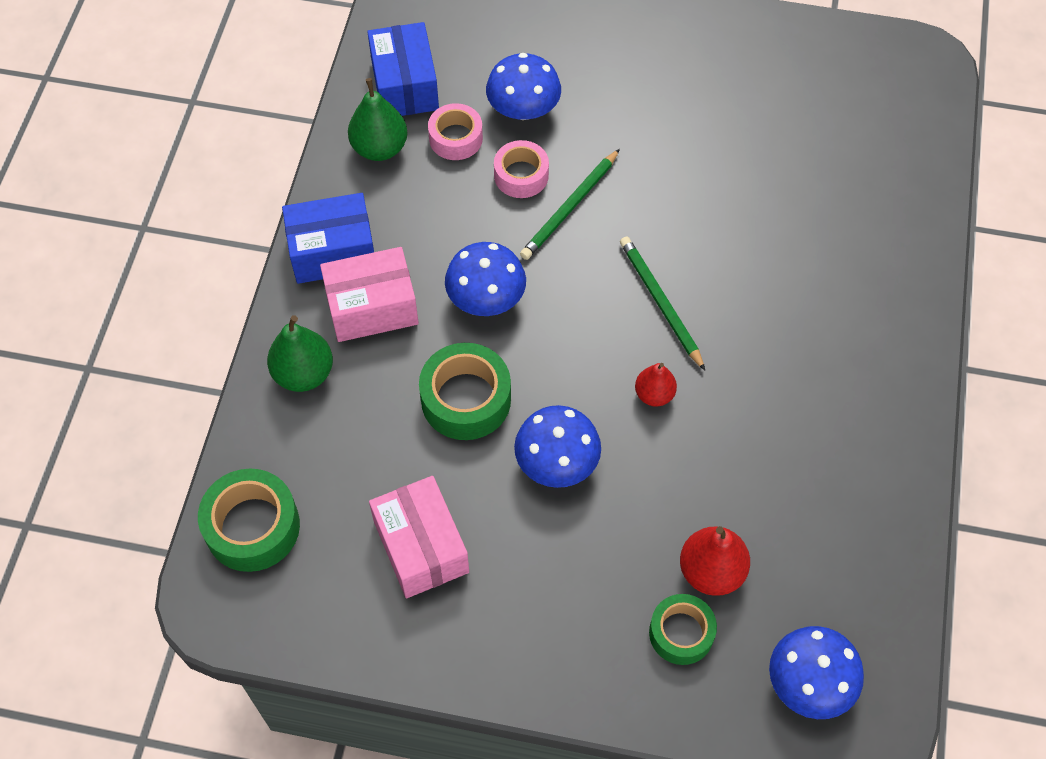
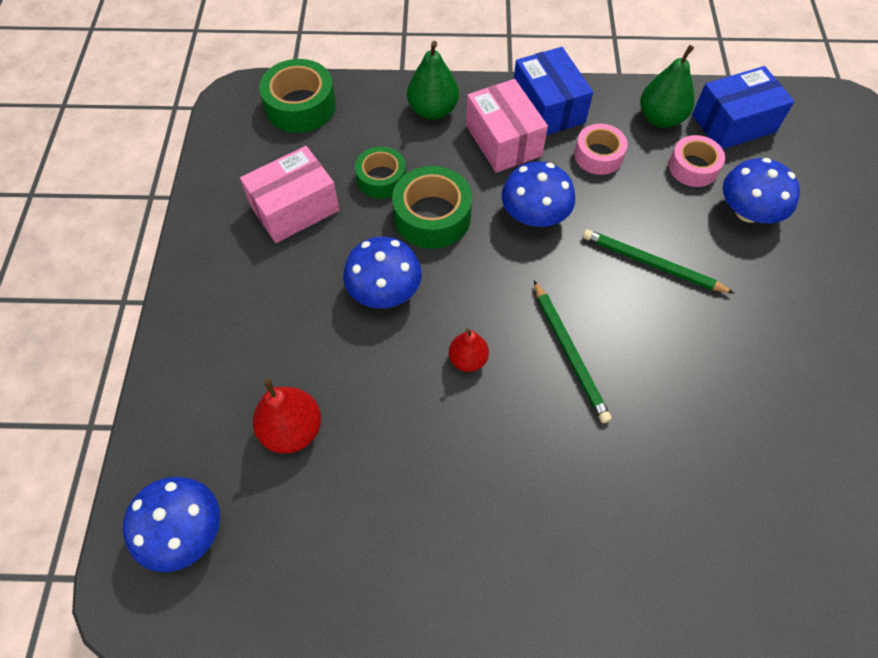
camera: 80 degrees right, 0 degrees up
pink tape [494,140,549,198] -> pink tape moved to [574,124,628,175]
green pencil [620,236,705,370] -> green pencil turned 105 degrees clockwise [534,281,612,423]
green tape [649,594,717,665] -> green tape moved to [355,146,406,199]

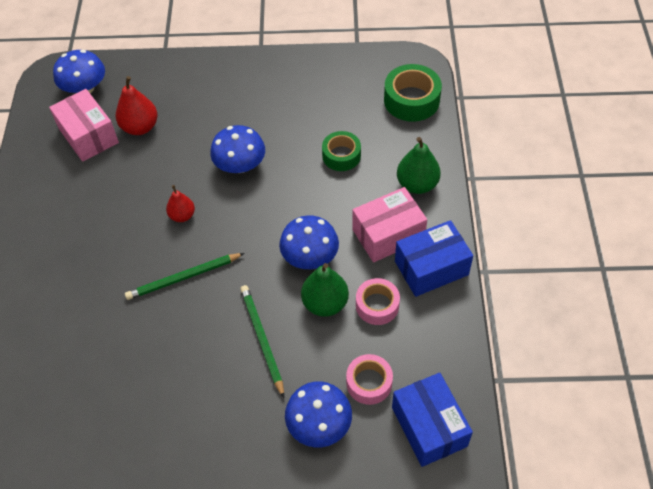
camera: 90 degrees right, 5 degrees down
pink box [240,146,339,243] -> pink box moved to [49,89,119,162]
green tape [392,166,472,249] -> none
green pencil [583,229,735,294] -> green pencil turned 45 degrees counterclockwise [240,285,284,398]
green pear [640,45,695,128] -> green pear moved to [301,263,349,317]

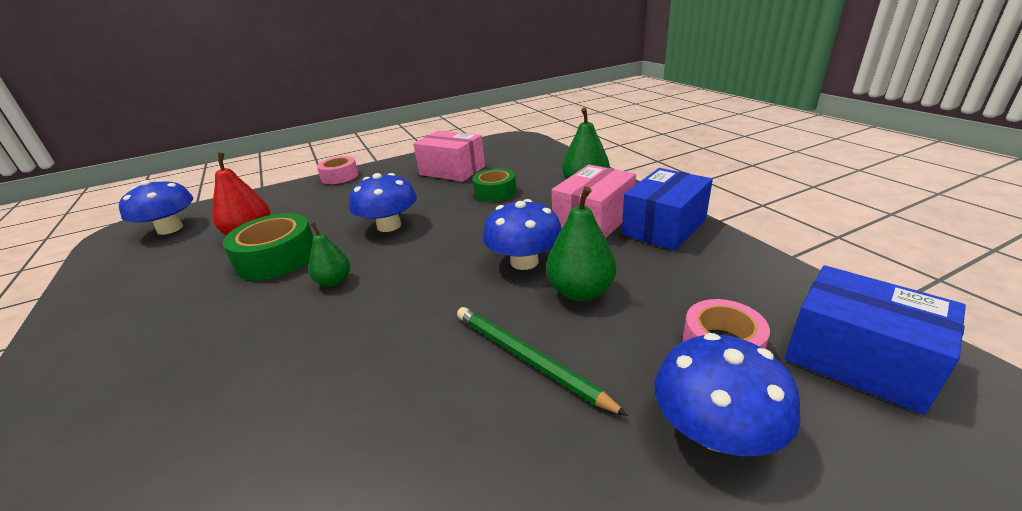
camera: 25 degrees left, 25 degrees down
pink box [49,89,119,162] -> pink box moved to [413,131,485,182]
green pencil [125,253,244,300] -> none
red pear [166,185,195,222] -> green pear [308,222,350,287]
pink tape [356,278,400,325] -> pink tape moved to [317,156,359,184]
green tape [384,64,442,122] -> green tape moved to [223,213,313,281]

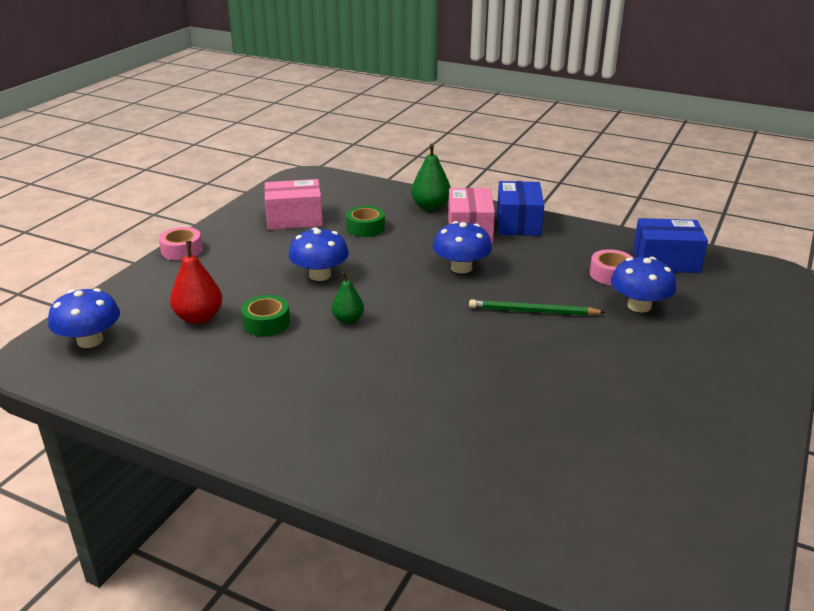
camera: 40 degrees left, 0 degrees up
green tape [223,213,313,281] -> green tape [241,295,290,336], size x0.66
green pear [546,186,616,302] -> none

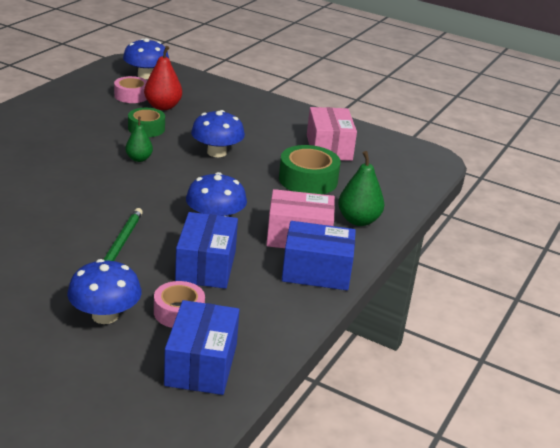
camera: 90 degrees right, 0 degrees up
pink tape [159,227,203,260] -> pink tape moved to [114,76,147,103]
green tape [346,206,385,237] -> green tape [279,145,341,194], size x1.51
none -> blue box [175,212,238,289]

